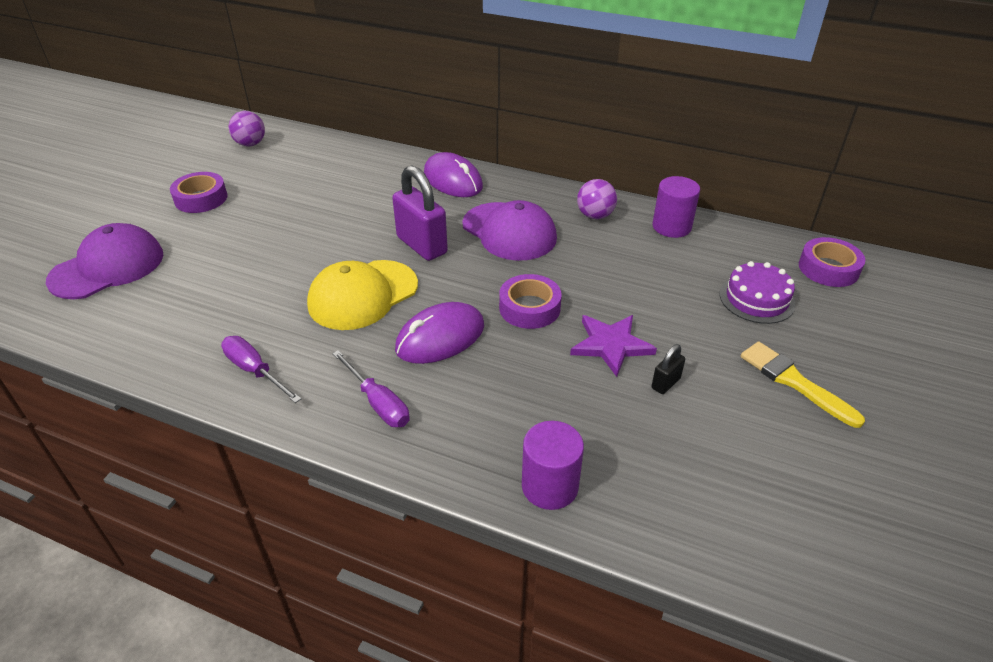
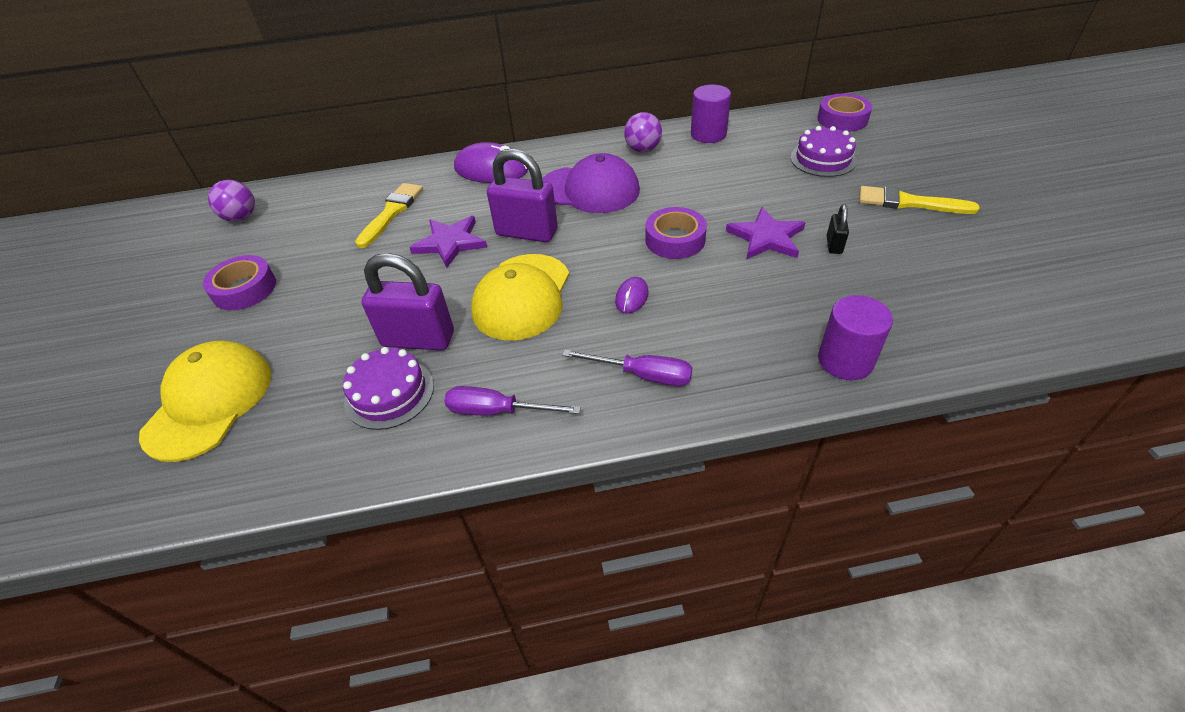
camera: 30 degrees left, 5 degrees up
purple cap [46,223,163,299] -> yellow cap [139,341,272,462]
purple mouse [395,302,484,364] -> purple mouse [615,277,649,314], size x0.50
none -> purple cake [343,347,434,430]
none -> yellow brush [355,183,423,248]
none -> purple padlock [361,253,454,351]
none -> purple star [409,216,487,268]

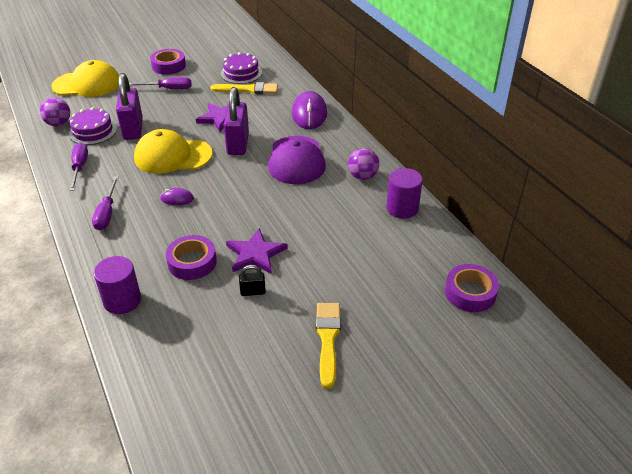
camera: 70 degrees right, 5 degrees down
purple ball [208,180,255,222] -> purple ball moved to [40,97,70,126]
purple tape [645,207,707,259] -> purple tape moved to [166,235,217,280]
purple cake [790,126,857,177] -> purple cake moved to [221,52,262,84]
none -> purple screwdriver [129,77,192,89]

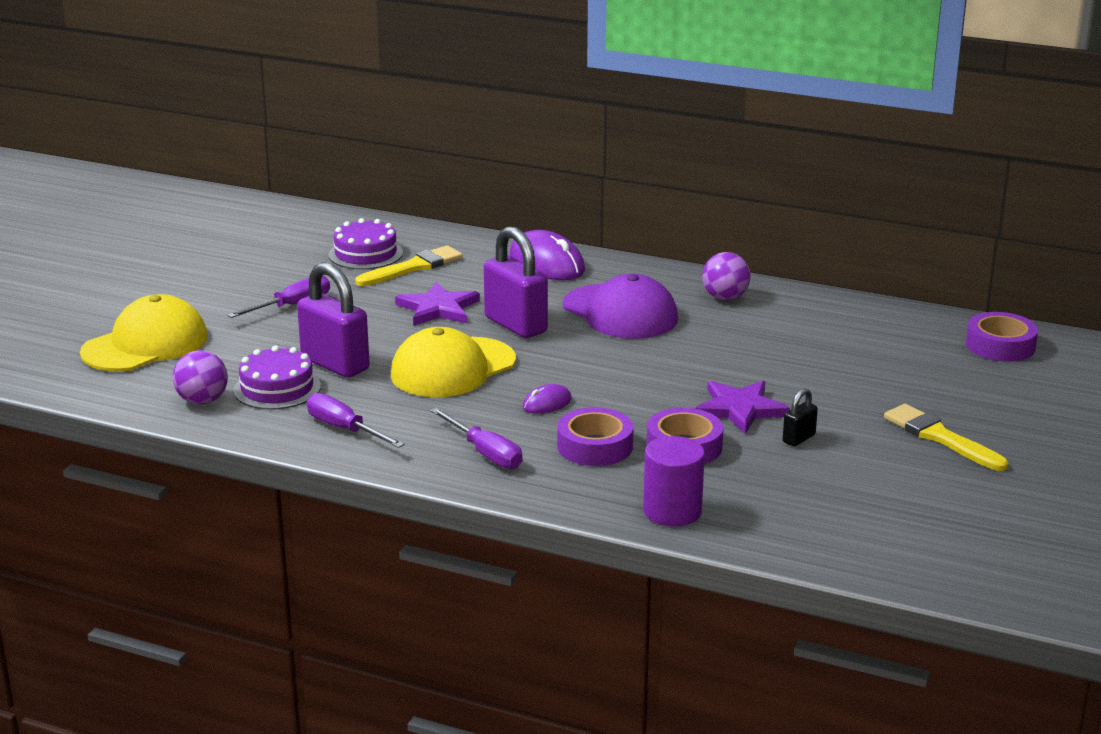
camera: 40 degrees left, 15 degrees down
purple tape [150,49,186,75] -> purple tape moved to [557,407,634,466]
purple cylinder [386,168,423,219] -> none

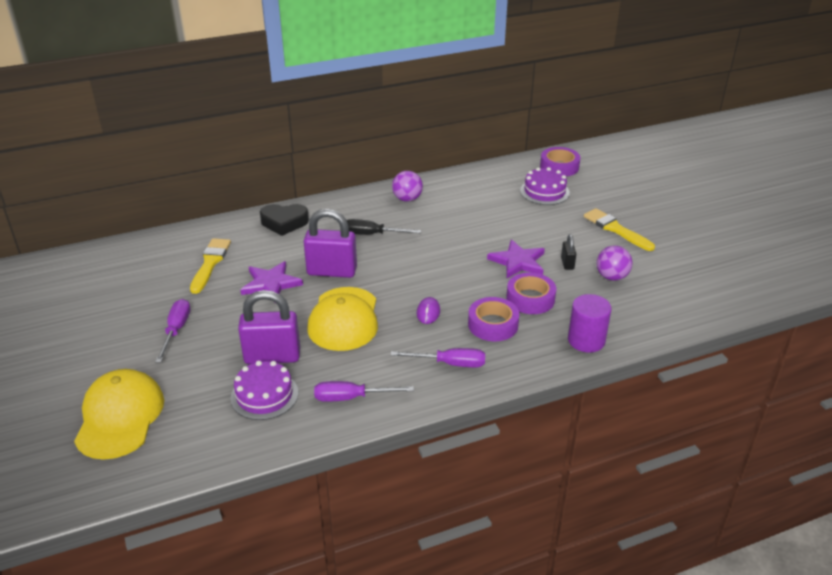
camera: 45 degrees left, 10 degrees up
purple ball [172,350,228,405] -> purple ball moved to [596,245,633,281]
purple cake [329,218,403,269] -> purple cake moved to [520,167,570,205]
purple mouse [509,230,585,280] -> black heart [260,204,309,236]
purple cap [563,274,678,339] -> black screwdriver [347,219,421,235]
yellow brush [884,404,1008,471] -> yellow brush turned 45 degrees clockwise [584,208,655,251]

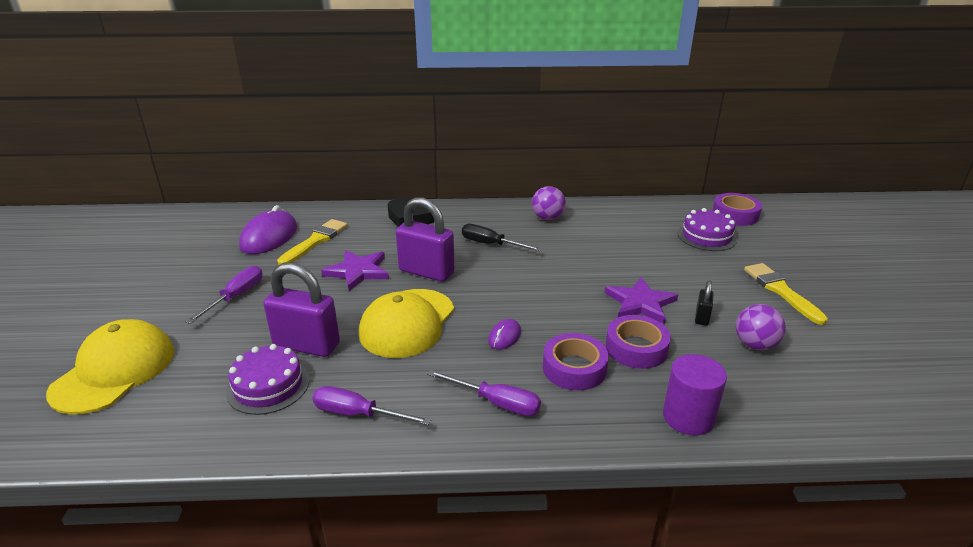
camera: 20 degrees right, 5 degrees down
none -> purple mouse [239,205,297,254]

